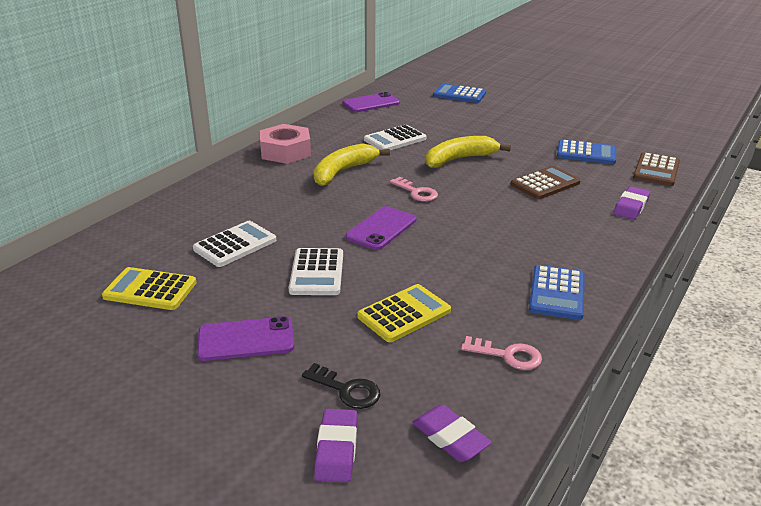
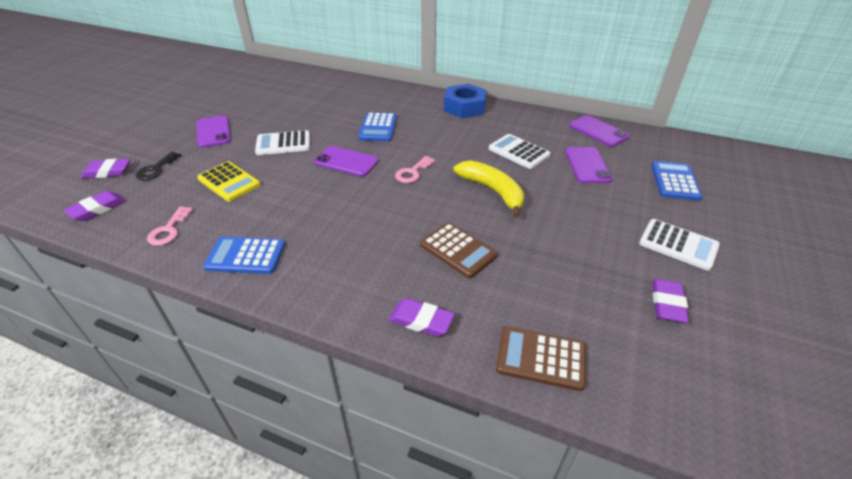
camera: 80 degrees right, 10 degrees up
yellow calculator [102,267,196,310] -> none
white calculator [193,221,276,267] -> white calculator moved to [639,219,720,270]
pink nut [260,124,311,164] -> blue nut [444,84,487,118]
yellow banana [313,144,390,186] -> none
blue calculator [557,140,616,164] -> blue calculator moved to [358,112,397,141]
none -> purple phone [565,147,613,183]
none -> purple eraser [652,279,689,323]

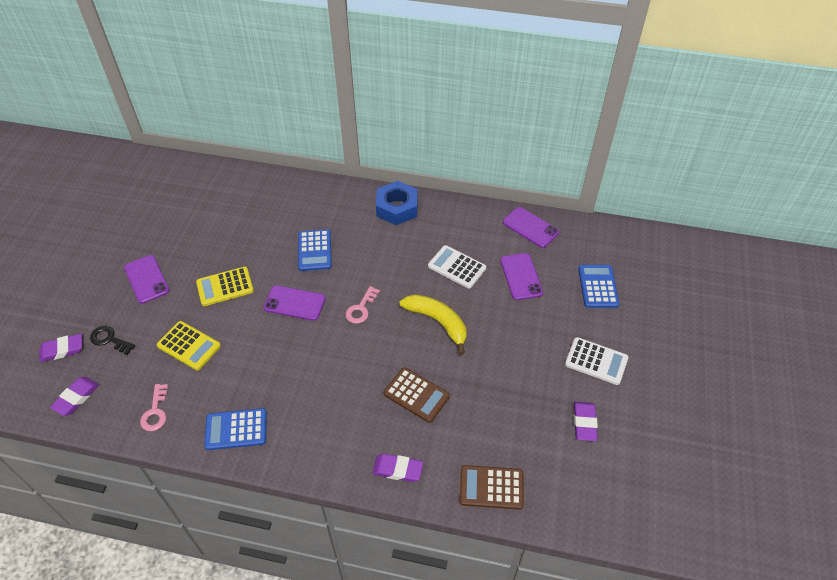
camera: 10 degrees left, 10 degrees up
black key [136,152,182,180] -> black key turned 105 degrees clockwise [90,326,136,355]
white calculator [255,130,310,155] -> yellow calculator [196,267,254,306]

